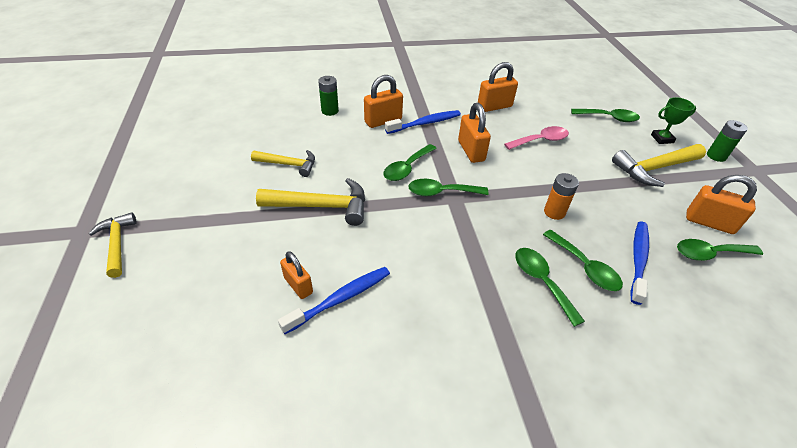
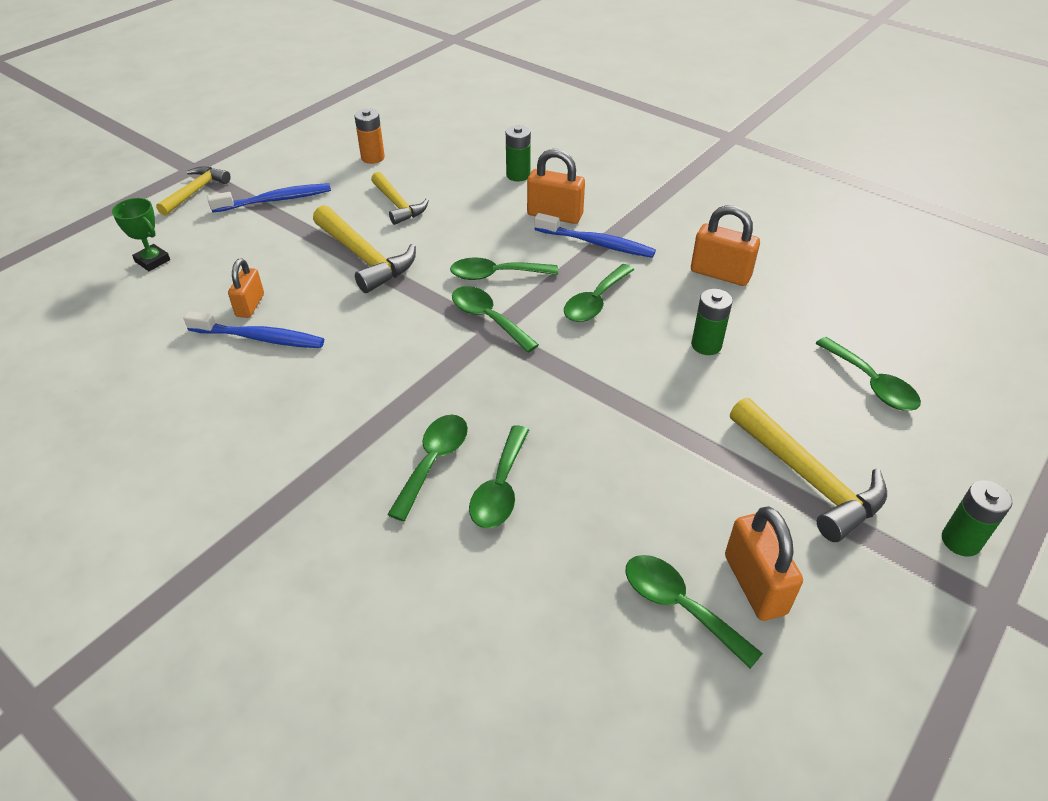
camera: 50 degrees right, 0 degrees up
orange padlock [458,103,491,163] -> green spoon [564,264,634,322]
pink spoon [504,126,569,150] -> green battery [691,289,733,355]
orange battery [544,173,579,220] -> orange battery moved to [354,109,385,164]
yellow hammer [612,144,706,187] -> yellow hammer turned 150 degrees counterclockwise [730,397,887,542]
blue toothbrush [630,221,649,305] -> blue toothbrush moved to [207,183,331,213]
green trophy [651,97,696,144] -> green trophy moved to [112,198,170,271]

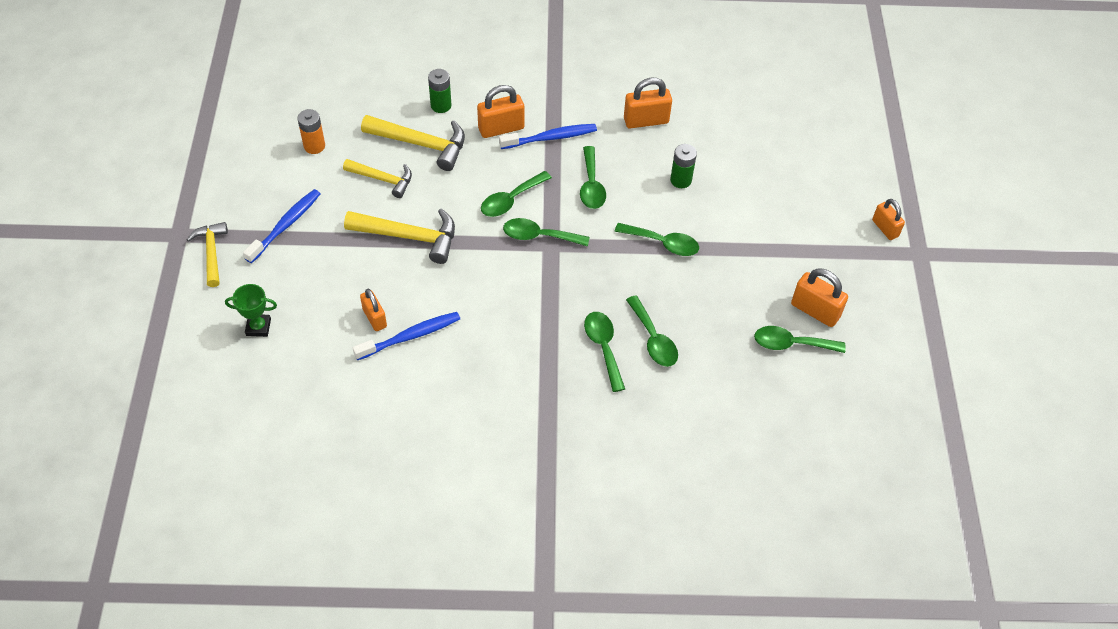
camera: 40 degrees left, 10 degrees up
yellow hammer [730,397,887,542] -> yellow hammer moved to [361,115,465,171]
green spoon [816,337,921,411] -> green spoon moved to [614,223,699,256]
green battery [942,480,1013,557] -> orange padlock [872,199,905,240]

